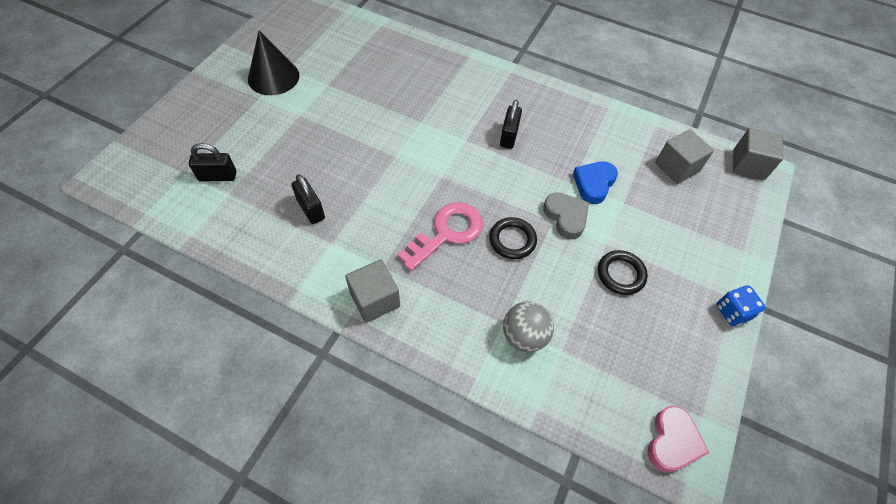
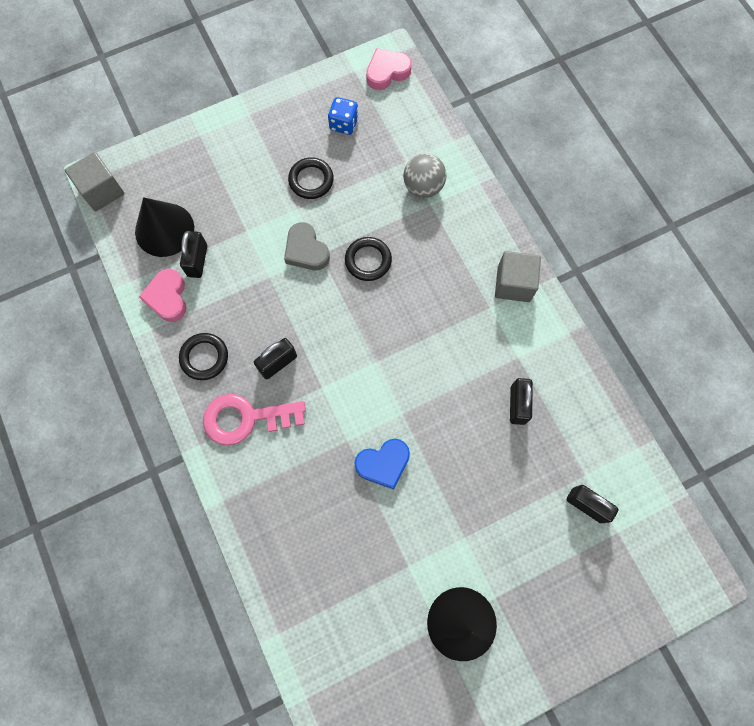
camera: 140 degrees left, 15 degrees up
pink key [397,202,483,271] -> pink key moved to [203,394,306,446]
grey heart [543,192,589,239] -> grey heart turned 45 degrees counterclockwise [284,222,330,270]
blue heart [573,161,618,204] -> blue heart moved to [354,439,410,489]
grey cube [655,129,714,184] -> black cone [135,197,194,257]
blue dice [717,285,765,326] -> blue dice moved to [328,97,359,135]
none -> pink heart [139,269,187,322]
none -> black ring [179,333,228,380]
none -> black padlock [180,231,207,278]

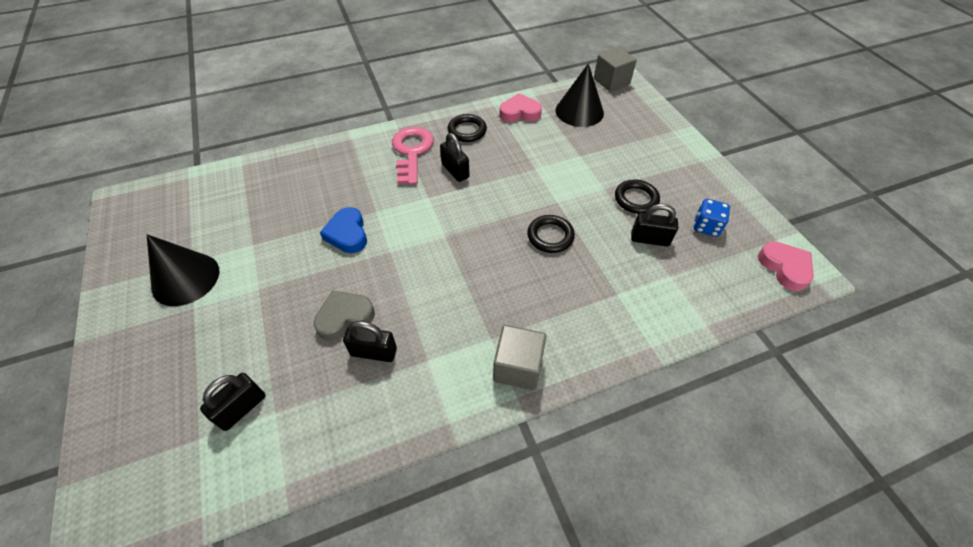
camera: 95 degrees right, 20 degrees down
black padlock [180,231,207,278] -> black padlock moved to [631,204,678,247]
grey heart [284,222,330,270] -> grey heart moved to [313,290,375,341]
grey ball [403,153,446,198] -> none

